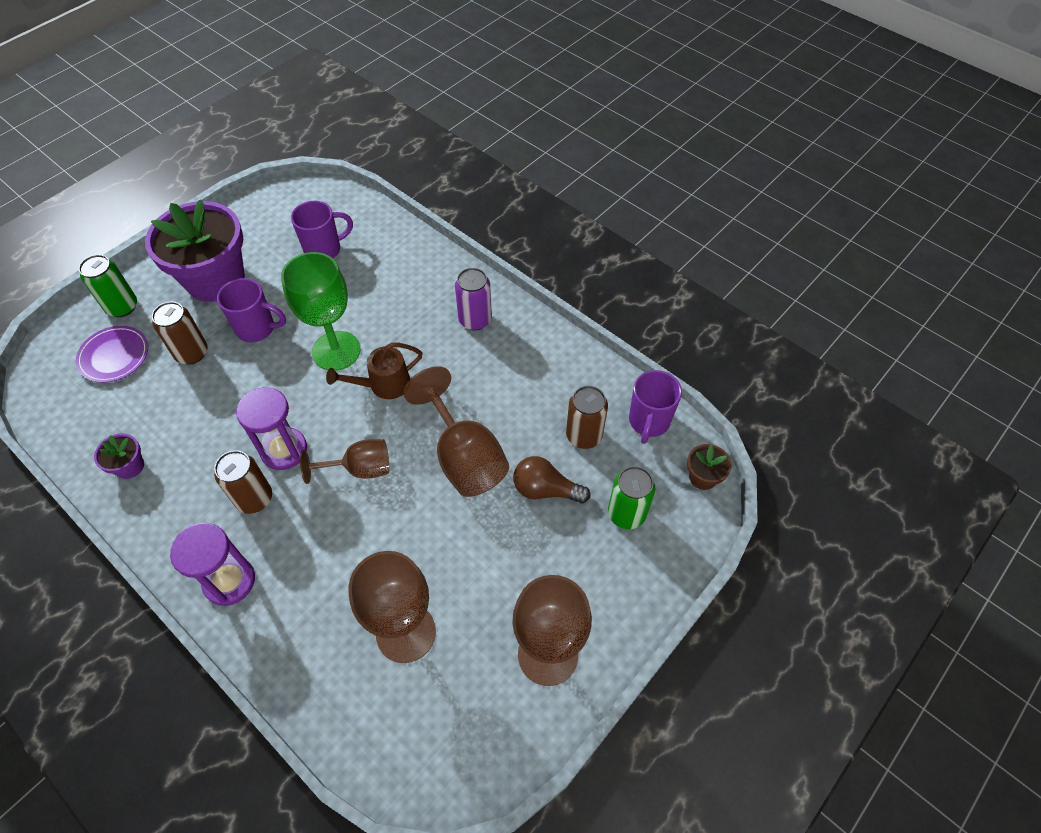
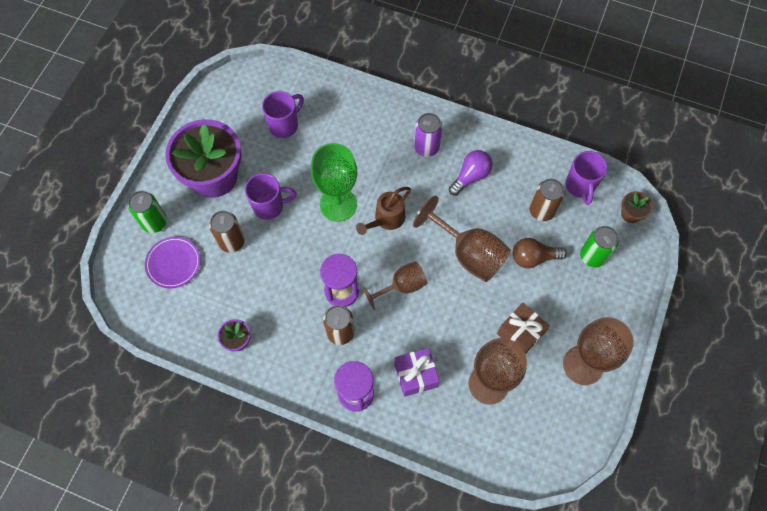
camera: 20 degrees left, 10 degrees up
none -> purple gift [394,348,439,397]
none -> purple light bulb [449,150,493,196]
none -> brown gift [497,303,550,354]

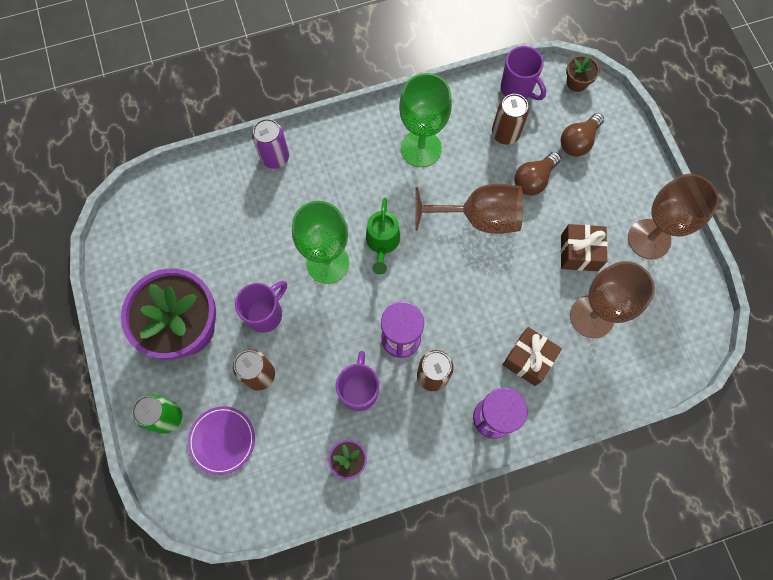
camera: 40 degrees left, 5 degrees up
purple mug [262,91,304,138] -> purple mug moved to [336,351,379,411]
brown watering can [356,187,411,235] -> green watering can [366,198,400,275]
brown goblet [363,261,427,310] -> none
purple gift [394,348,439,397] -> brown gift [502,327,562,386]
purple can [414,113,442,157] -> purple can moved to [252,119,289,169]
purple light bulb [449,150,493,196] -> green goblet [399,73,452,167]
green can [580,226,619,268] -> brown light bulb [561,113,604,156]

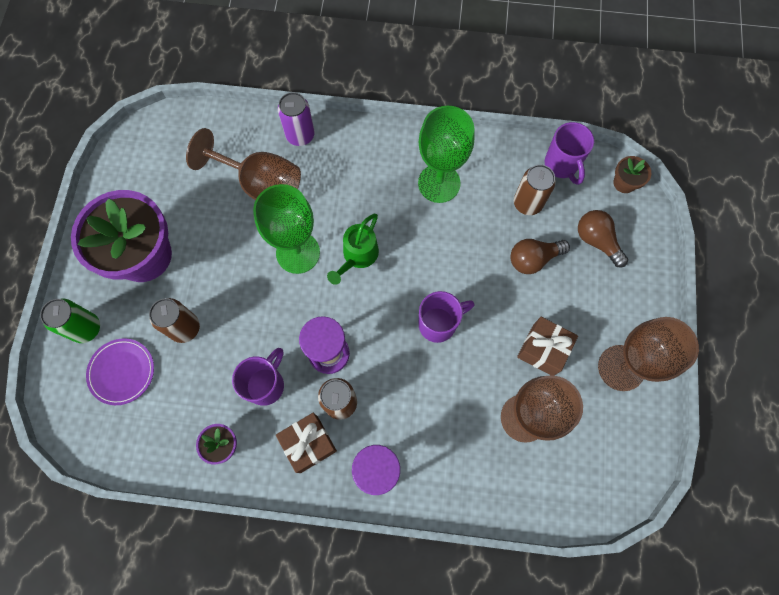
camera: 25 degrees right, 0 degrees up
purple mug [235,281,287,333] -> purple mug moved to [419,291,475,343]
brown goblet [415,184,523,234] -> brown goblet moved to [186,128,301,200]
brown gift [502,327,562,386] -> brown gift moved to [276,413,337,473]
brown light bulb [561,113,604,156] -> brown light bulb turned 75 degrees clockwise [578,210,628,267]

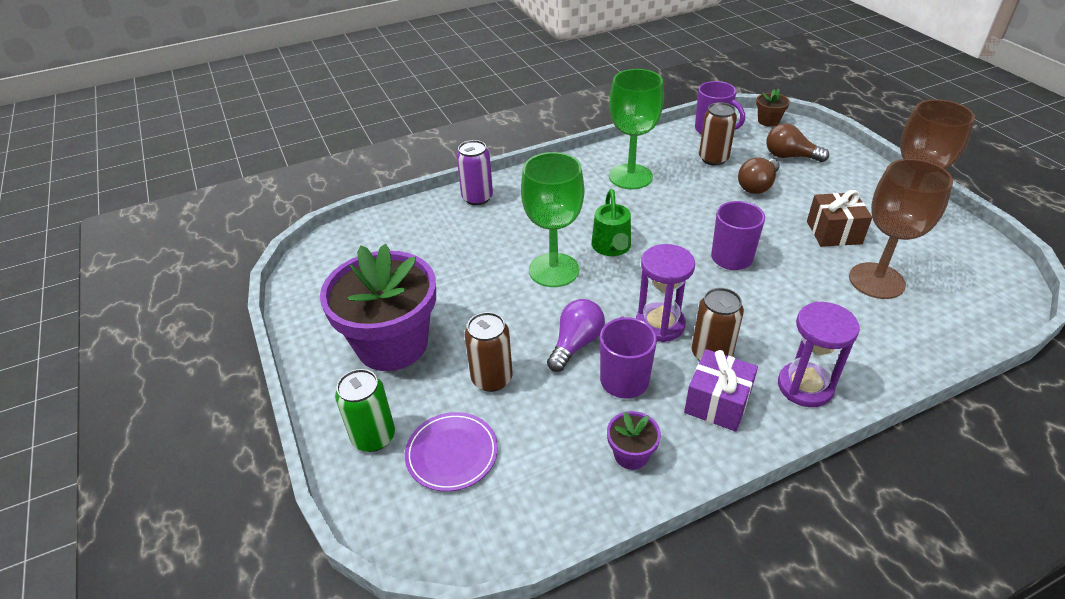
camera: 30 degrees left, 30 degrees down
brown goblet [186,128,301,200] -> none
brown gift [276,413,337,473] -> purple gift [684,349,758,432]
none -> purple light bulb [547,299,605,372]

